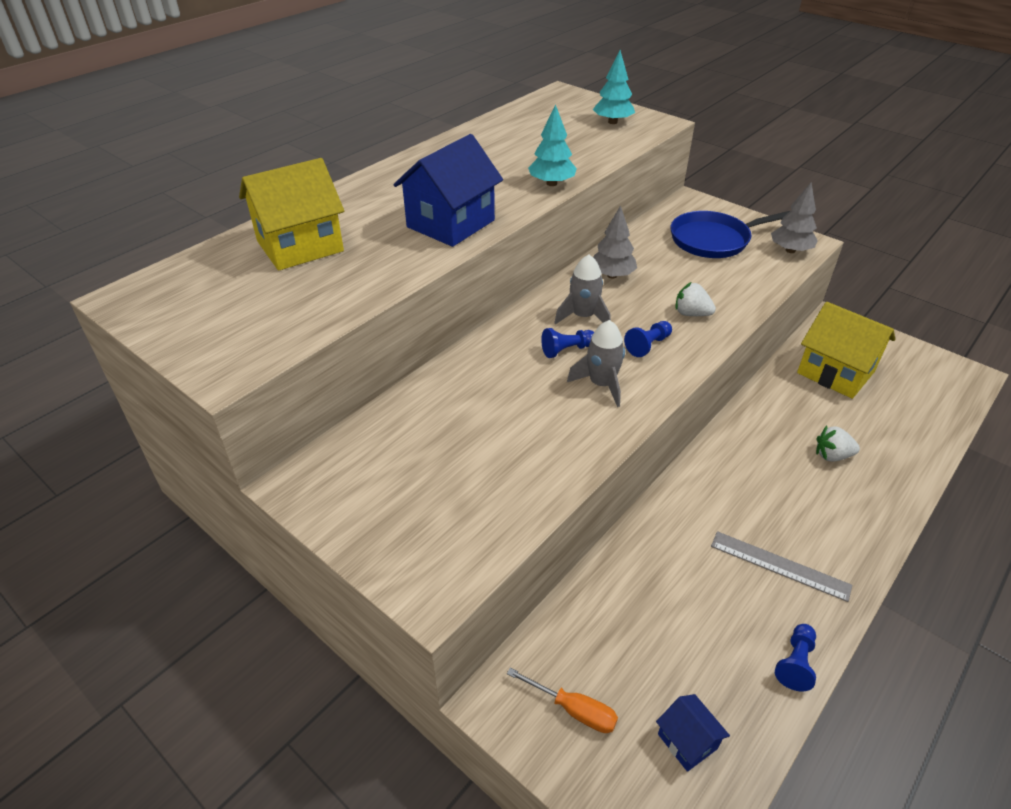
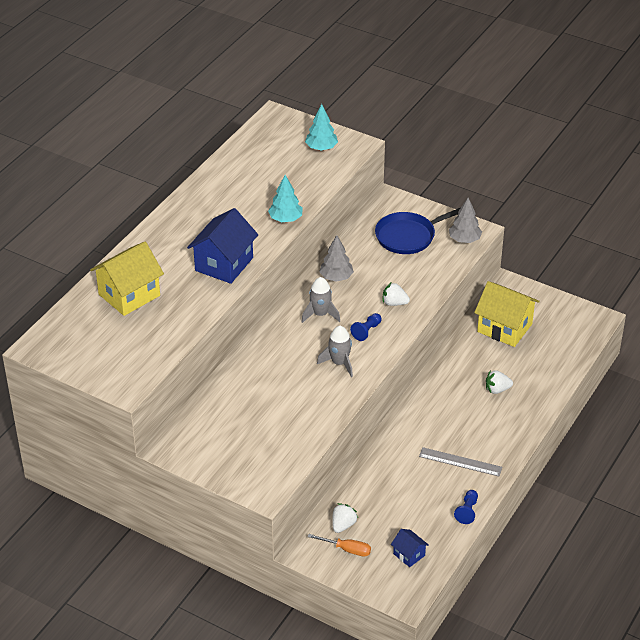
camera: 10 degrees left, 0 degrees up
blue pawn [541,328,594,358] -> none
none -> white strawberry [332,503,358,533]

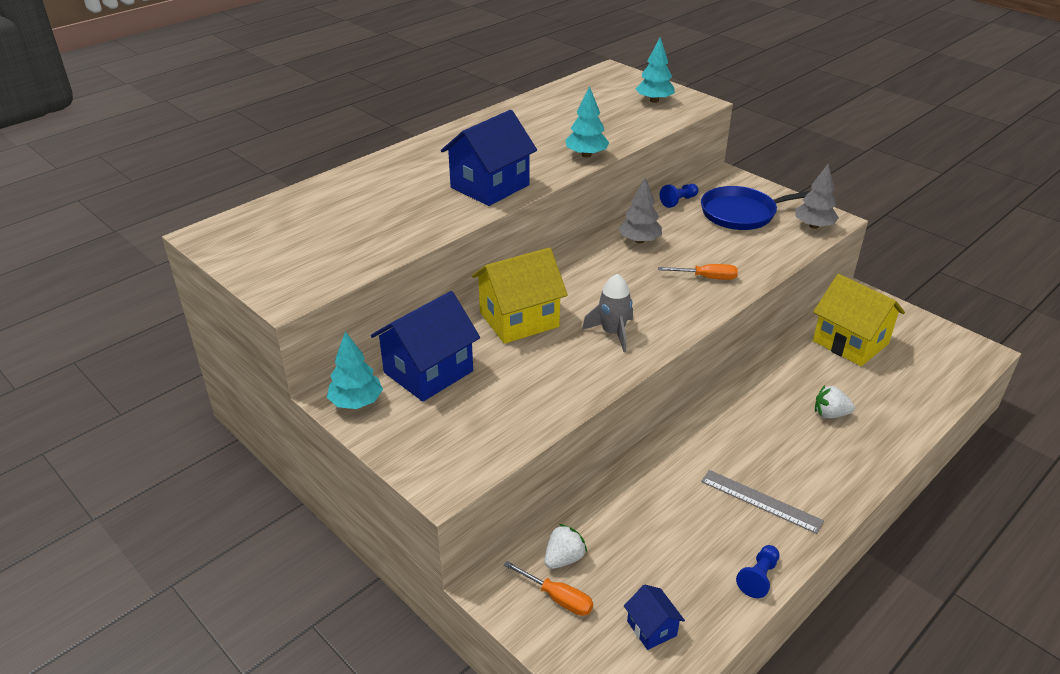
camera: 15 degrees right, 5 degrees down
yellow house [90,242,164,316] -> yellow house moved to [472,248,568,344]
grey rocket [301,277,340,323] -> none
blue pawn [350,313,382,341] -> blue pawn moved to [660,184,699,208]
white strawberry [383,282,410,306] -> orange screwdriver [658,264,738,280]
none -> turquoise tree [327,332,383,409]
none -> blue house [371,291,480,402]

